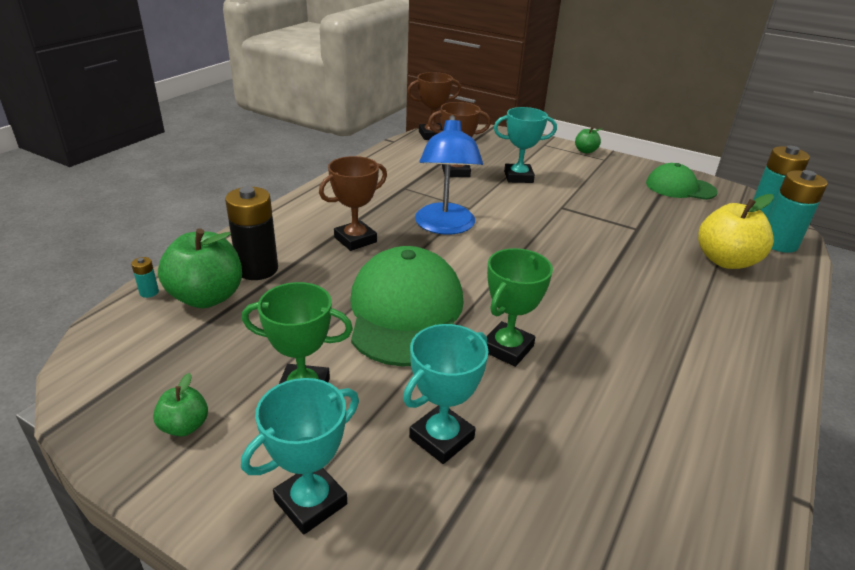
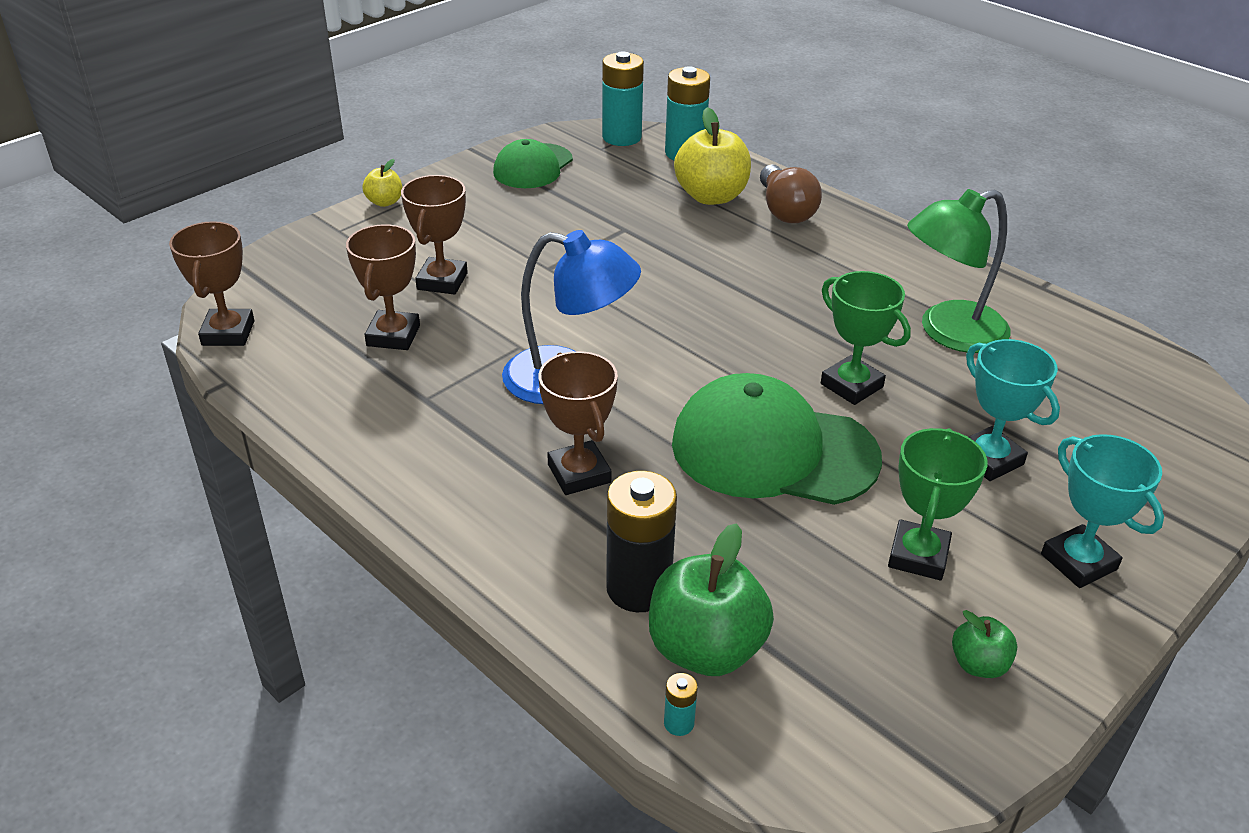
camera: 75 degrees left, 5 degrees up
turquoise trophy [494,107,557,183] -> brown trophy [401,175,468,295]
green apple [575,127,602,153] -> yellow apple [362,159,402,207]
none -> brown light bulb [760,164,822,223]
none -> green lamp [907,189,1011,353]

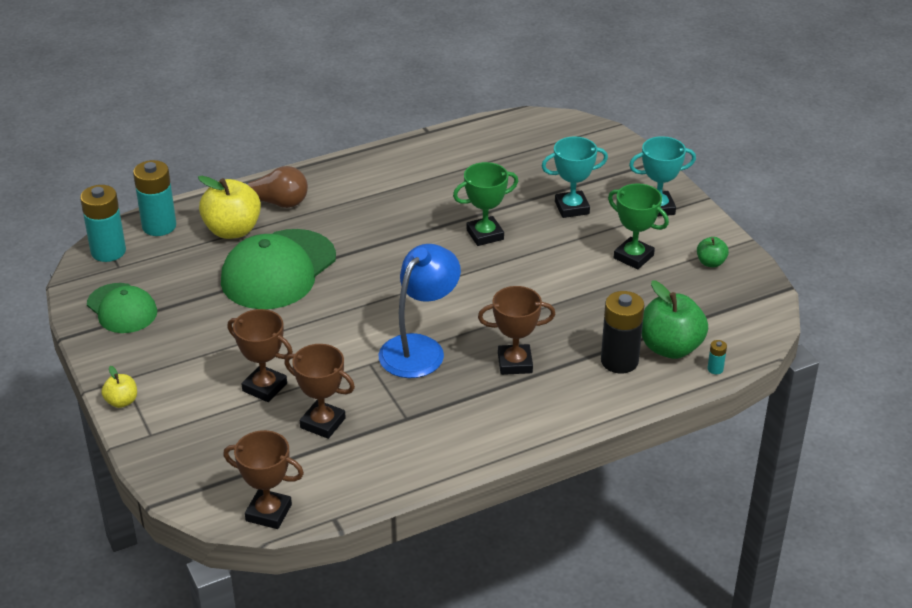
camera: 70 degrees left, 0 degrees up
green cap [672,373,882,505] -> green cap moved to [221,229,336,309]
green lamp [907,189,1011,353] -> none

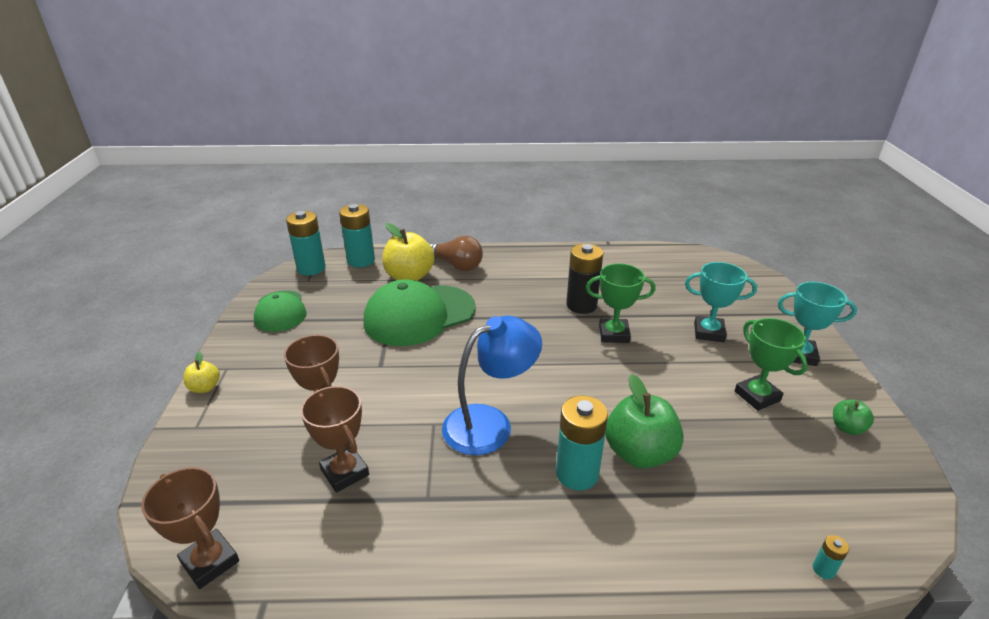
camera: 25 degrees right, 5 degrees down
brown trophy [478,286,555,375] -> turquoise battery [556,395,608,491]
black battery [601,291,644,373] -> black battery moved to [566,244,603,314]
green apple [642,280,708,359] -> green apple moved to [605,374,684,469]

